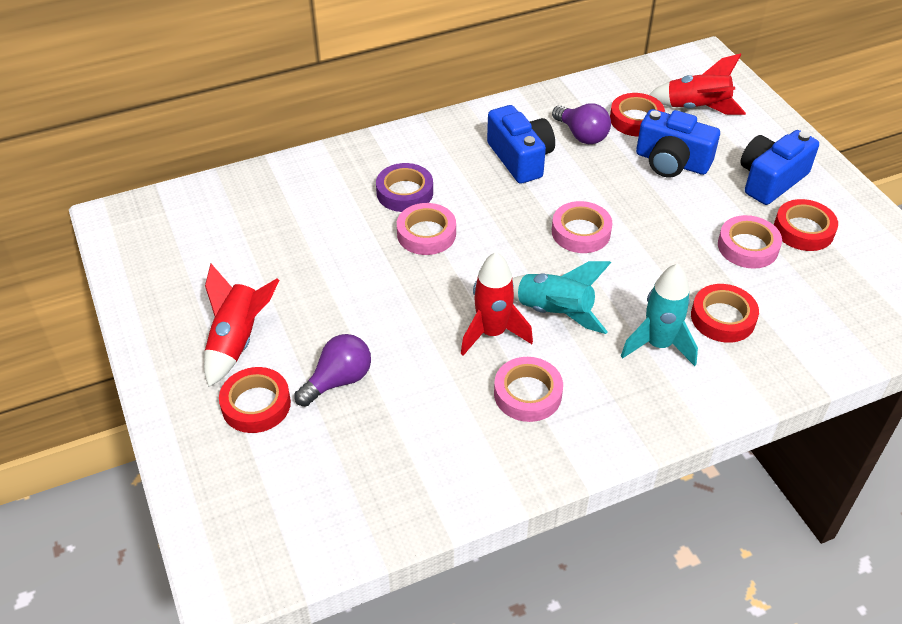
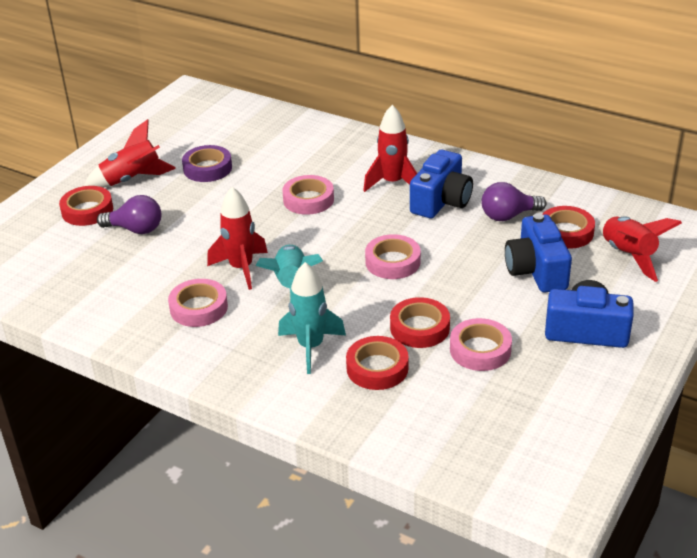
camera: 55 degrees right, 10 degrees down
purple tape [376,163,433,212] -> purple tape moved to [182,145,232,182]
purple light bulb [552,103,611,144] -> purple light bulb turned 60 degrees clockwise [481,182,547,221]
red tape [774,199,838,251] -> red tape moved to [390,297,450,348]
none -> red rocket [363,105,417,192]

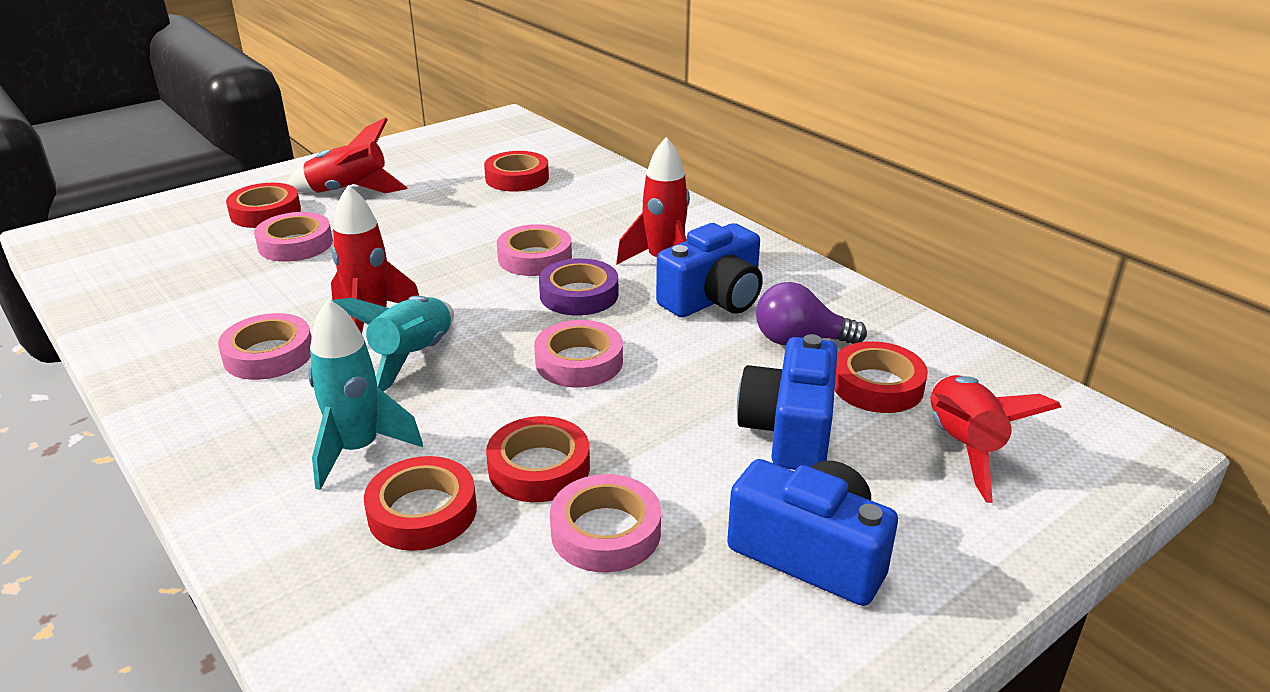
camera: 20 degrees right, 5 degrees down
purple light bulb [97,195,162,234] -> pink tape [254,212,333,262]
purple tape [182,145,232,182] -> purple tape moved to [539,258,618,316]
none -> red tape [484,151,549,192]

